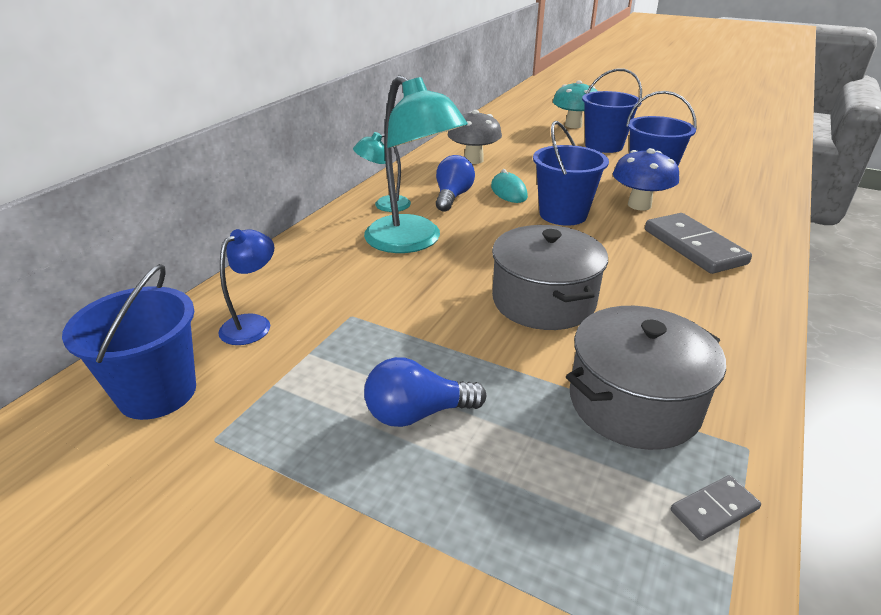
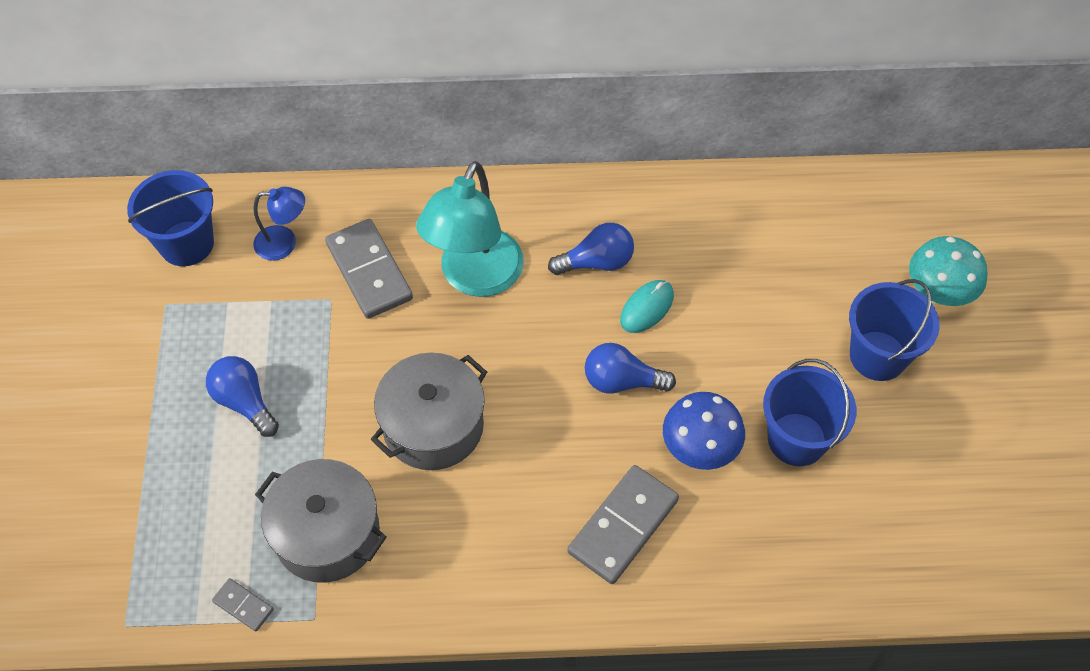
camera: 60 degrees right, 25 degrees up
turquoise lamp [353,132,411,212] -> none
grey mushroom [448,110,502,164] -> none
blue bucket [533,121,609,226] -> blue light bulb [585,343,676,394]
none -> grey domino [325,219,413,319]

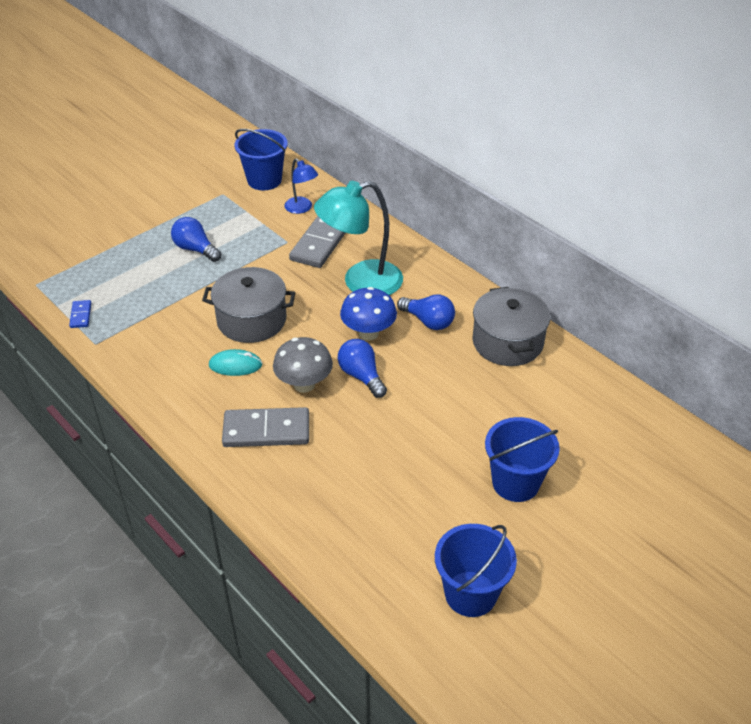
camera: 50 degrees right, 15 degrees down
blue light bulb [206,356,279,437] -> blue light bulb turned 60 degrees counterclockwise [171,217,221,262]
grey domino [212,578,274,631] -> blue domino [69,300,91,328]
grey pot [255,459,386,583] -> grey pot moved to [472,287,550,366]
turquoise mouse [620,280,674,333] -> turquoise mouse moved to [209,349,262,376]
blue mushroom [663,392,745,470] -> blue mushroom moved to [340,287,397,341]
blue bucket [763,359,856,466] -> blue bucket moved to [435,524,517,617]
turquoise mushroom [909,236,988,306] -> none
none -> grey mushroom [273,337,333,393]

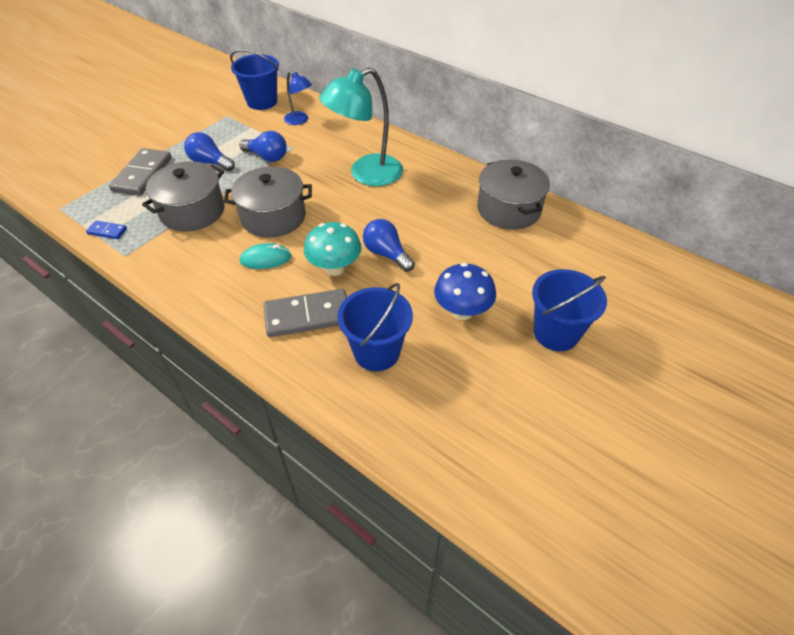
camera: 10 degrees left, 5 degrees up
blue domino [69,300,91,328] -> blue domino turned 60 degrees counterclockwise [86,221,127,239]
grey mushroom [273,337,333,393] -> turquoise mushroom [304,222,362,276]
grey domino [289,216,345,268] -> grey domino moved to [109,148,172,196]
blue mushroom [340,287,397,341] -> blue mushroom moved to [434,263,496,320]
blue light bulb [397,294,455,330] -> blue light bulb moved to [240,131,287,162]
blue bucket [435,524,517,617] -> blue bucket moved to [337,283,413,371]
none -> grey pot [142,161,225,232]

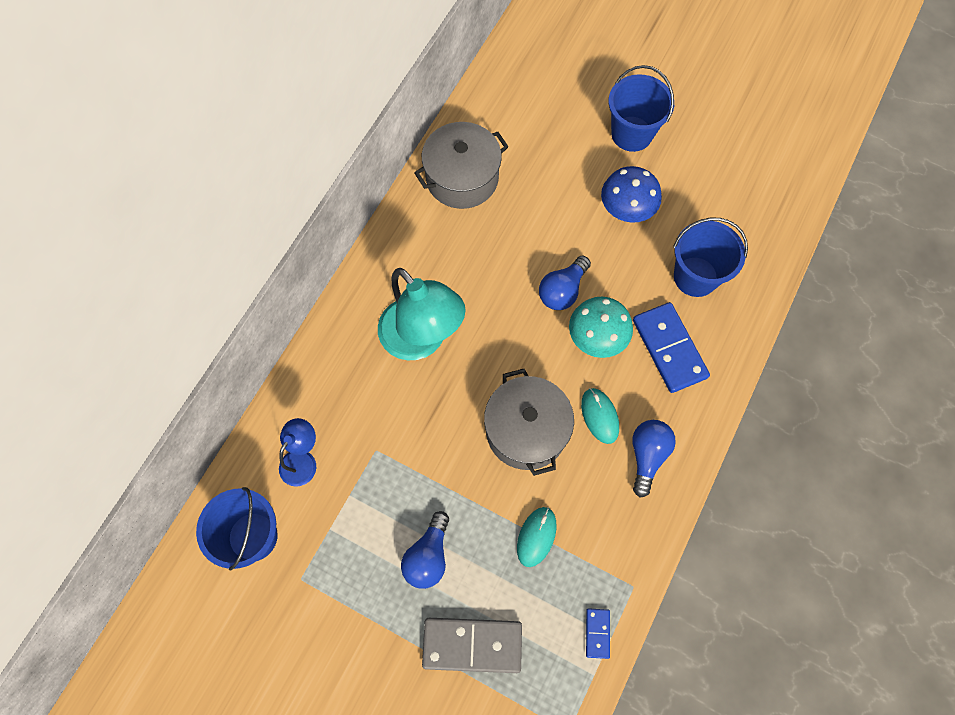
camera: 100 degrees left, 20 degrees up
grey pot [142,161,225,232] -> turquoise mouse [517,507,557,567]
blue light bulb [240,131,287,162] -> blue light bulb moved to [632,420,676,497]
grey domino [263,289,347,337] -> blue domino [633,302,710,393]

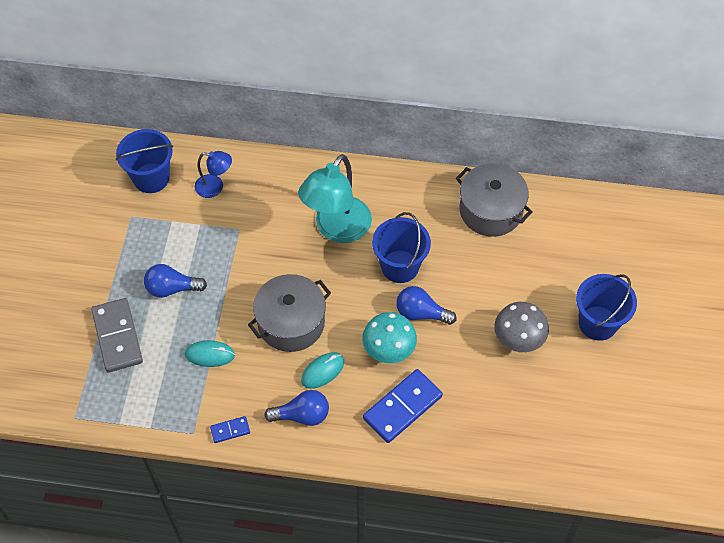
camera: 70 degrees right, 10 degrees down
blue domino [586,608,610,659] -> blue domino moved to [210,416,250,443]
blue mushroom [601,166,662,223] -> grey mushroom [494,302,549,352]
blue bucket [673,218,748,297] -> blue bucket moved to [372,212,431,283]

